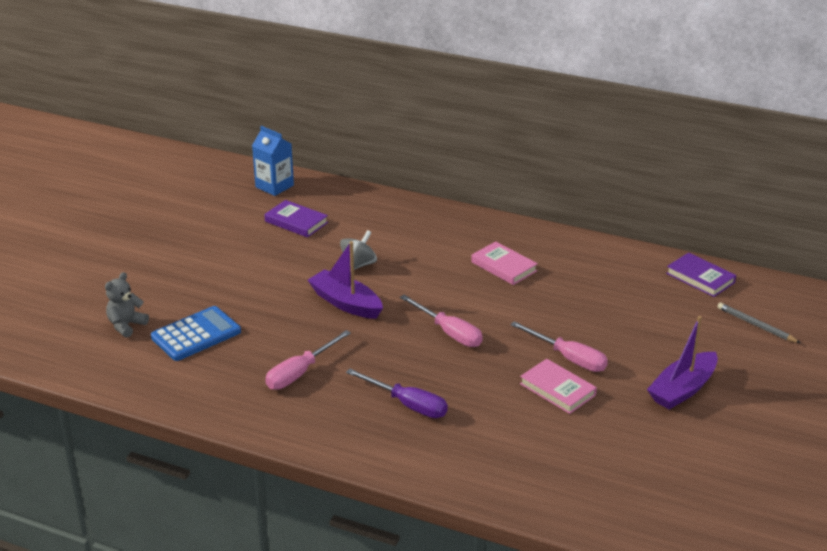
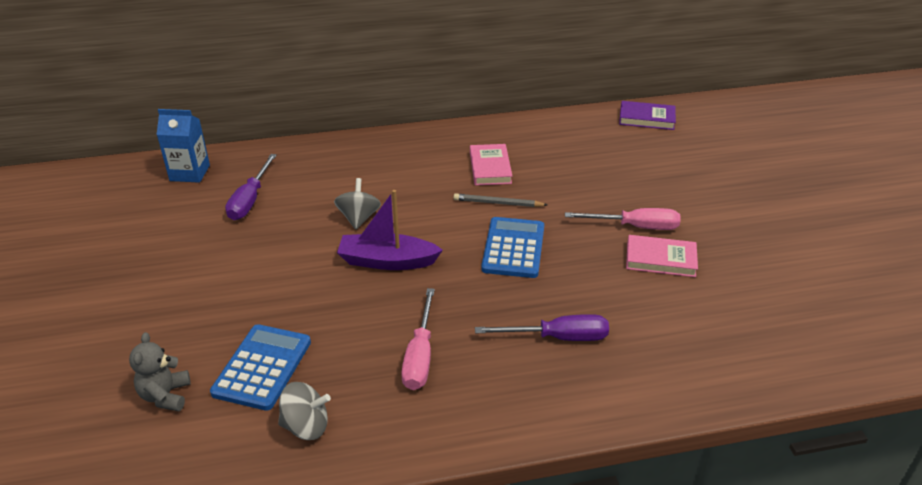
camera: 35 degrees left, 5 degrees up
purple book [264,200,328,238] -> purple screwdriver [225,154,277,220]
pink screwdriver [400,295,483,347] -> blue calculator [481,217,544,278]
pink book [471,241,538,285] -> pink book turned 75 degrees clockwise [470,144,512,185]
purple boat [647,316,718,409] -> none
grey pencil [717,303,800,343] -> grey pencil moved to [454,193,547,207]
none -> grey spinning top [278,382,331,440]

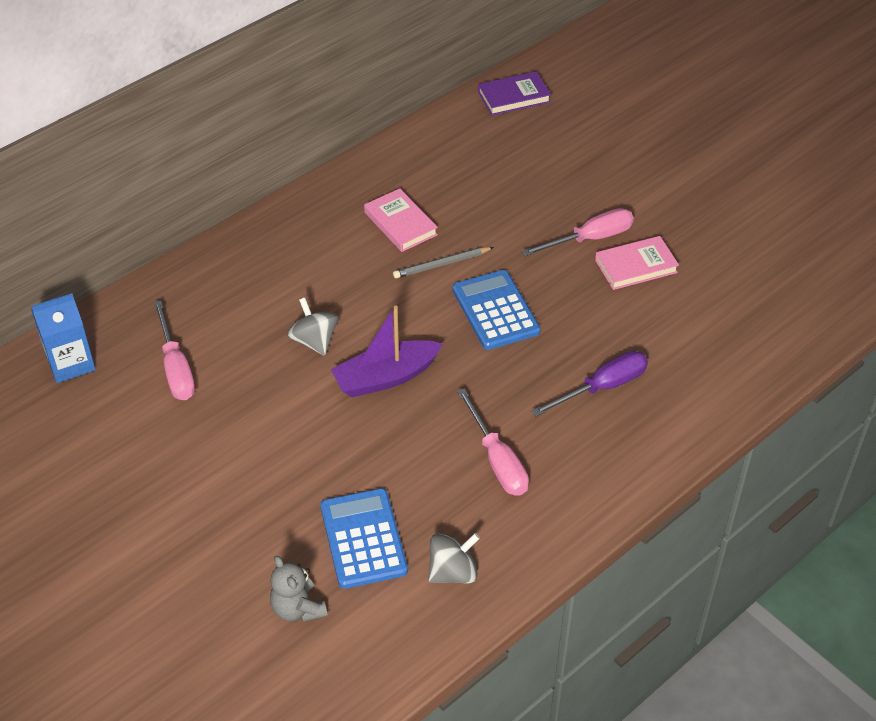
camera: 30 degrees left, 10 degrees up
purple screwdriver [225,154,277,220] -> pink screwdriver [154,301,195,400]

